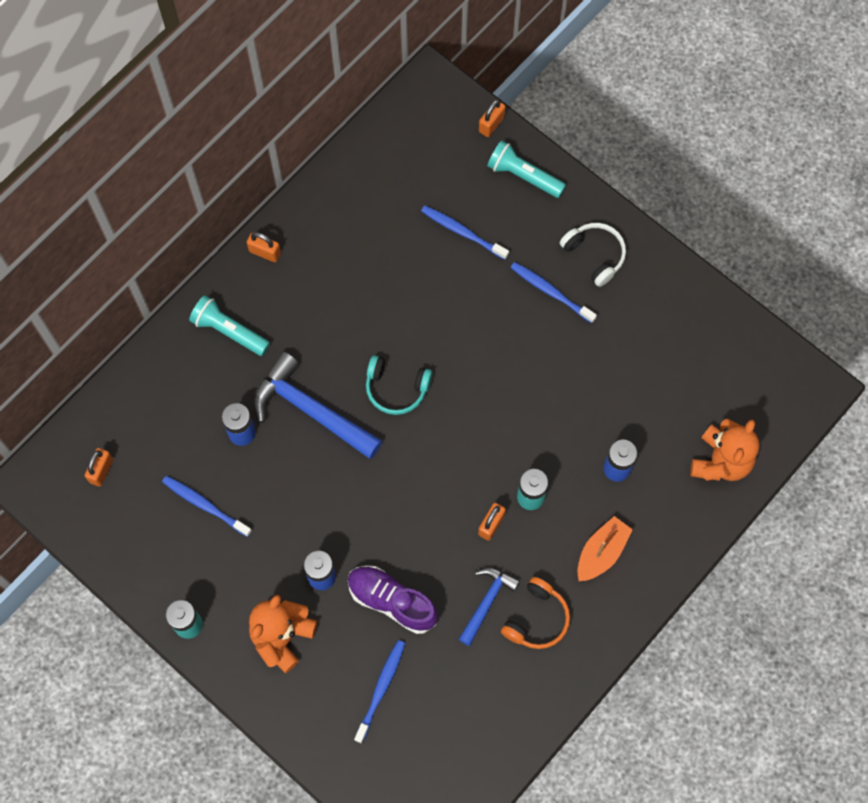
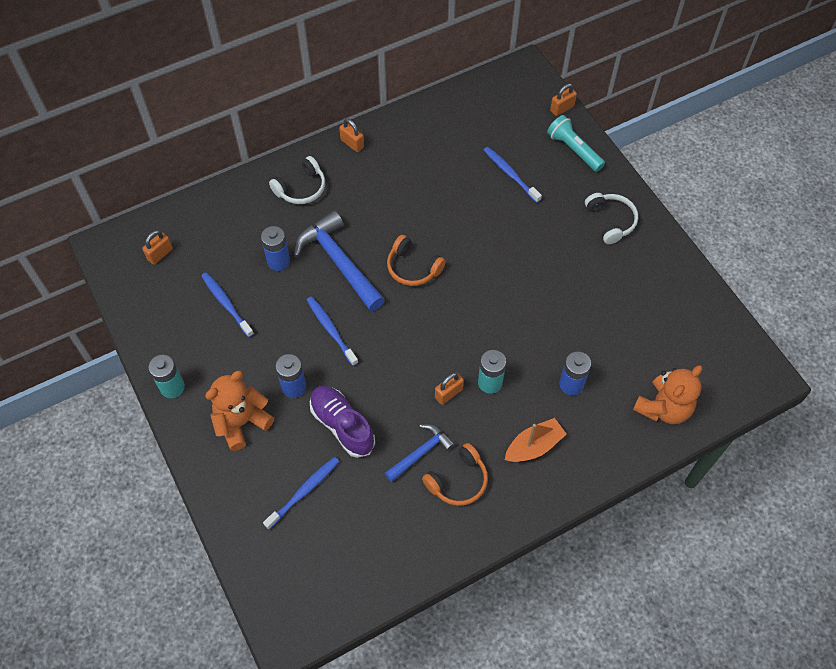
camera: 20 degrees right, 10 degrees down
turquoise flashlight [189,295,270,356] -> white headphones [269,156,325,204]
turquoise headphones [366,355,432,415] -> orange headphones [387,235,446,286]
blue toothbrush [510,262,597,323] -> blue toothbrush moved to [307,296,359,366]

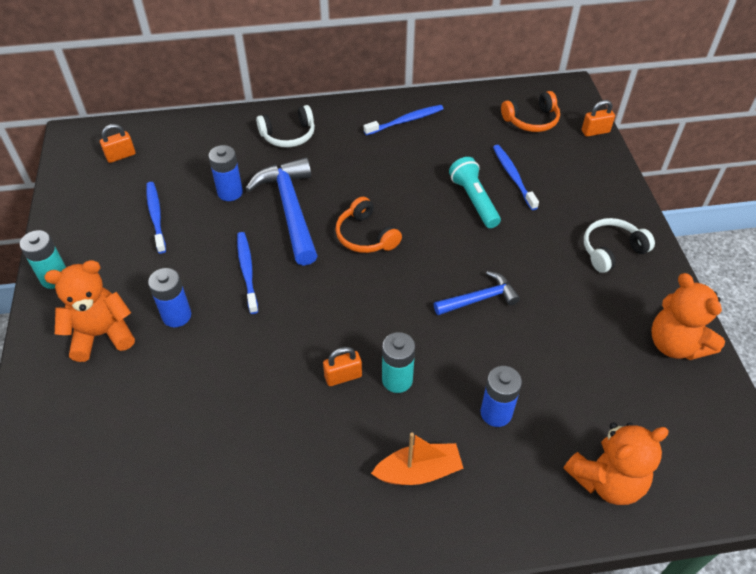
camera: 20 degrees right, 10 degrees down
blue toothbrush [263,457,340,529] -> blue toothbrush moved to [364,105,444,136]
purple shoe [310,386,375,458] -> none
orange padlock [339,119,364,152] -> none
blue hammer [385,424,455,482] -> blue hammer moved to [434,271,520,315]
orange headphones [422,443,488,506] -> orange headphones moved to [501,91,560,132]
turquoise flashlight [547,115,605,172] -> turquoise flashlight moved to [449,157,501,228]
white headphones [585,193,638,244] -> white headphones turned 120 degrees counterclockwise [584,218,655,273]
none -> orange teddy bear [652,273,725,360]

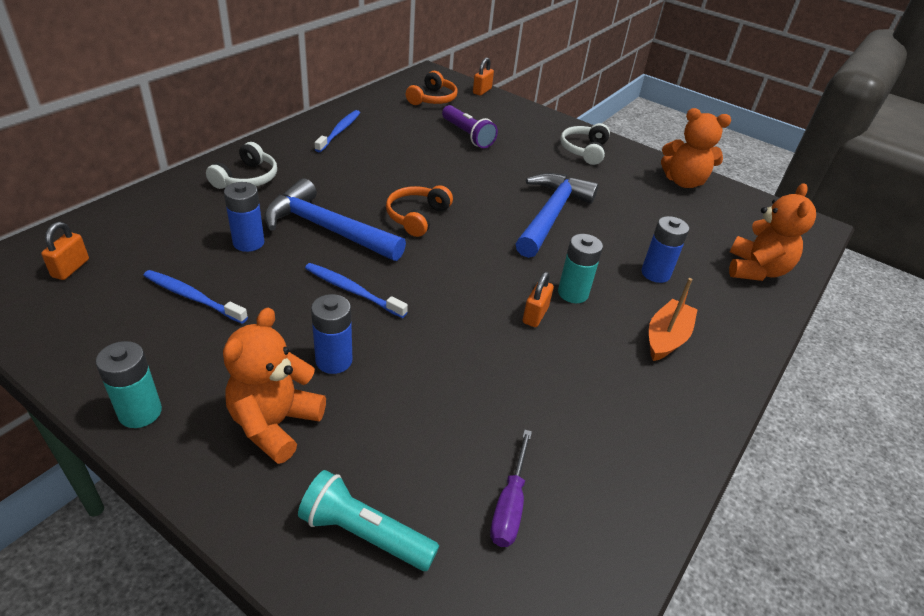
camera: 50 degrees left, 10 degrees down
orange headphones [336,197,402,253] -> orange headphones turned 105 degrees clockwise [386,185,453,237]
blue hammer [434,271,520,315] -> blue hammer [516,173,598,258], size x1.73
turquoise flashlight [449,157,501,228] -> turquoise flashlight moved to [298,470,439,571]
blue toothbrush [493,145,539,210] -> purple flashlight [442,105,498,148]
none -> purple screwdriver [490,430,532,547]

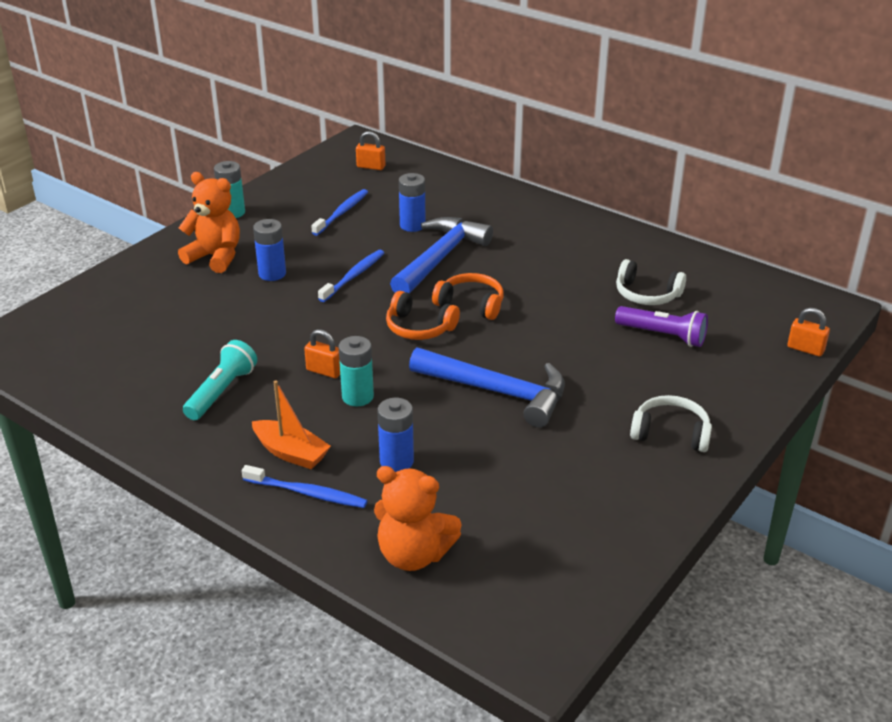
camera: 95 degrees right, 5 degrees down
white headphones [206,142,277,189] -> white headphones moved to [616,259,686,305]
turquoise flashlight [298,470,439,571] -> turquoise flashlight moved to [183,340,257,420]
blue toothbrush [314,110,360,152] -> blue toothbrush moved to [242,465,368,508]
orange headphones [406,71,458,105] -> orange headphones moved to [386,291,460,340]
purple flashlight [442,105,498,148] -> purple flashlight turned 120 degrees counterclockwise [615,306,708,347]
purple screwdriver [490,430,532,547] -> none
orange teddy bear [661,108,731,188] -> none

